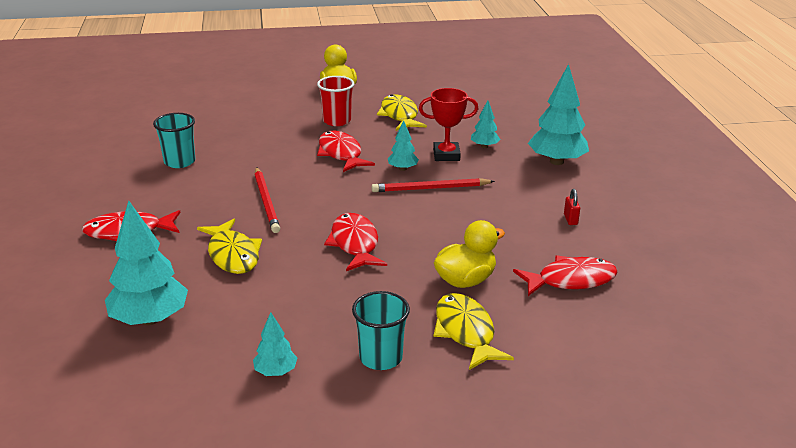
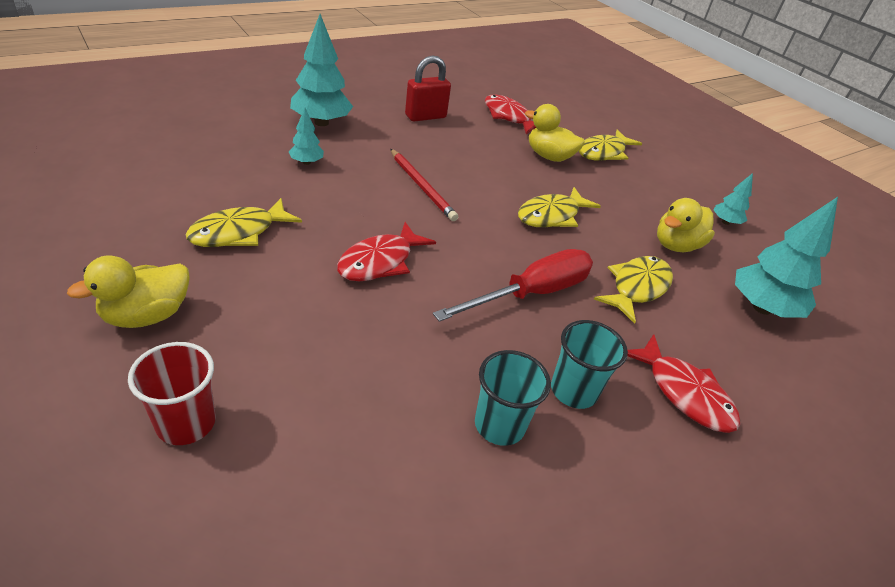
camera: 120 degrees left, 10 degrees up
red pencil [255,167,280,233] -> red screwdriver [433,249,593,322]
red cup [317,76,354,126] -> red cup moved to [128,342,216,445]
red fish [324,213,387,271] -> yellow fish [518,187,601,227]
turquoise cup [352,291,410,370] -> turquoise cup moved to [551,320,628,409]
turquoise tree [388,120,419,171] -> none
red trophy [419,88,478,161] -> none
red padlock [564,189,580,225] -> red padlock [405,55,451,122], size x2.09
none -> yellow duck [657,198,715,252]

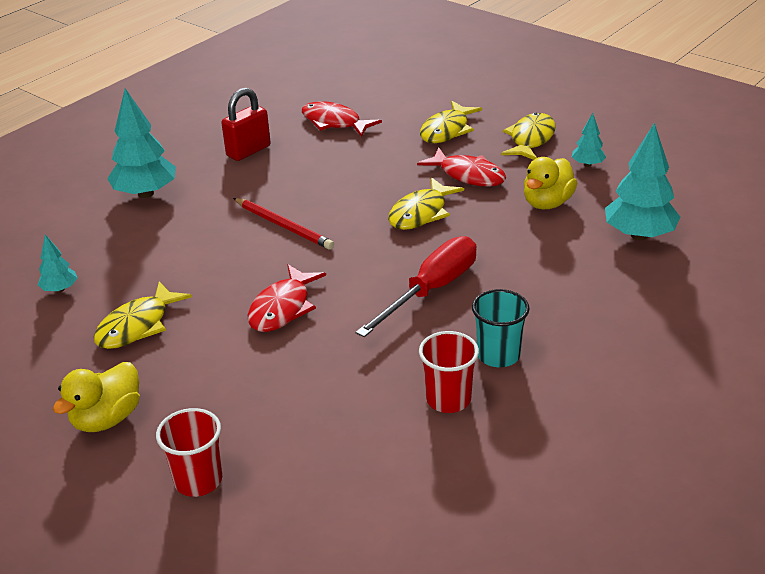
camera: 10 degrees left, 5 degrees down
turquoise tree [289,108,324,165] -> turquoise tree moved to [38,234,77,292]
turquoise cup [475,350,551,446] -> red cup [419,331,479,413]
yellow duck [525,104,585,162] -> none
yellow fish [594,256,673,324] -> yellow fish moved to [501,113,556,160]
red fish [627,334,740,433] -> red fish moved to [417,148,506,187]

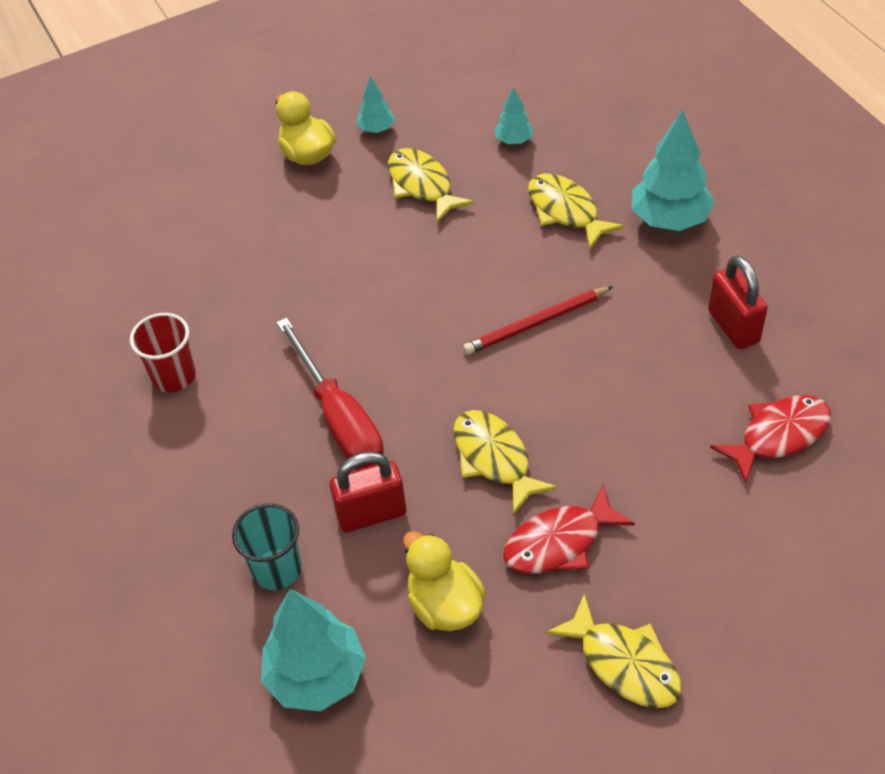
camera: 115 degrees right, 15 degrees up
red cup [156,408,222,497] -> none
red fish [248,264,326,332] -> none
yellow fish [420,101,482,143] -> yellow fish moved to [528,174,625,249]
turquoise cup [472,289,530,367] -> turquoise cup moved to [232,503,302,590]
turquoise tree [572,113,606,167] -> turquoise tree moved to [356,76,395,133]
none -> red padlock [329,452,406,532]

